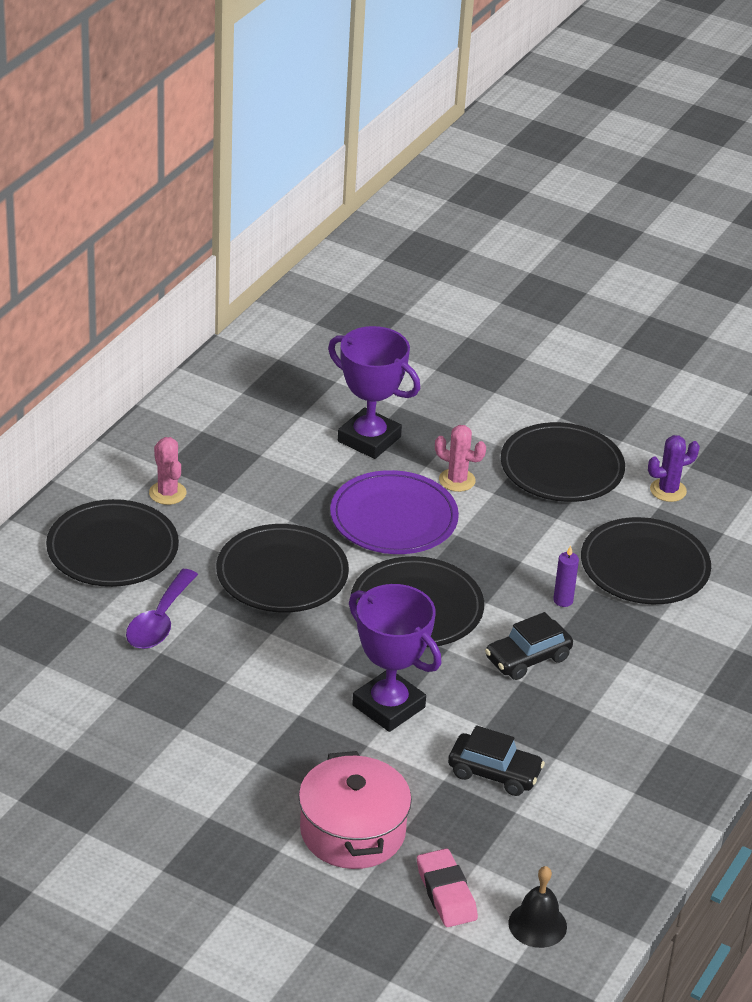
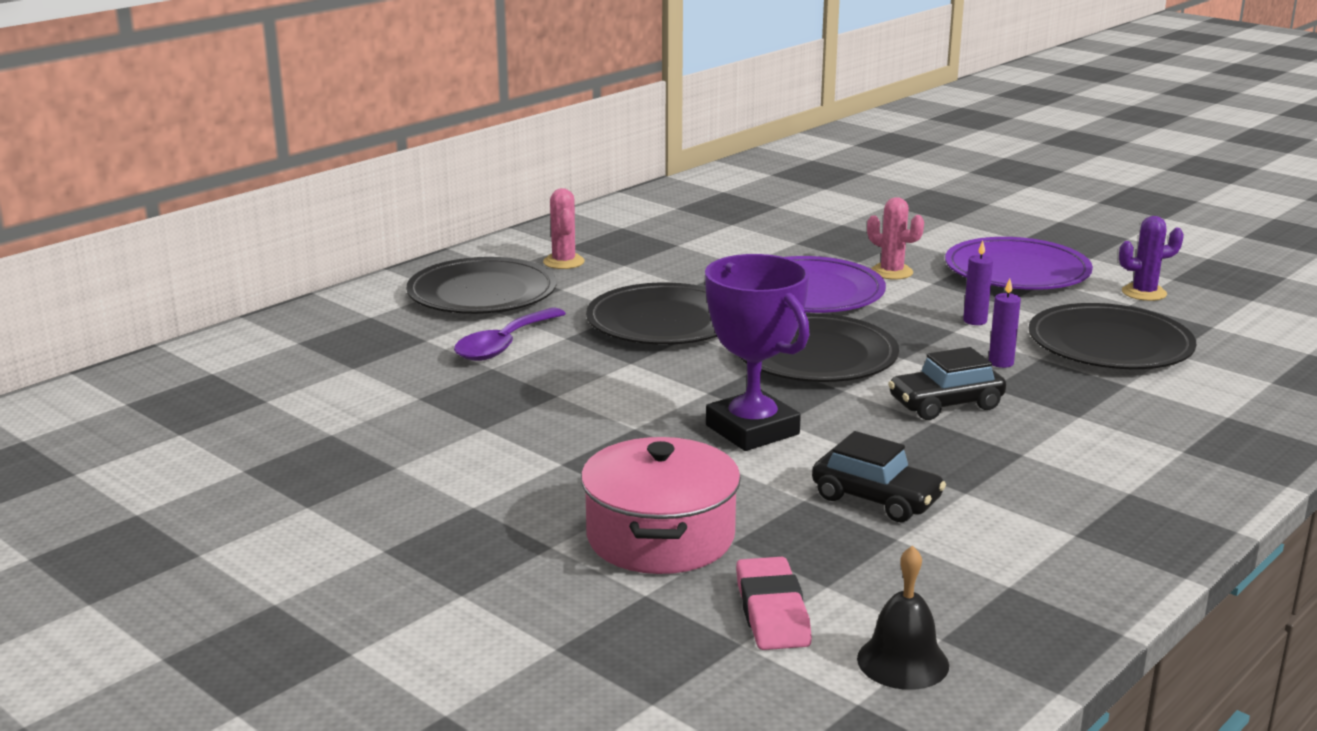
camera: 15 degrees right, 15 degrees down
purple trophy [328,326,420,459] -> none
black plate [501,422,625,502] -> purple plate [945,237,1093,290]
none -> purple candle [963,241,993,325]

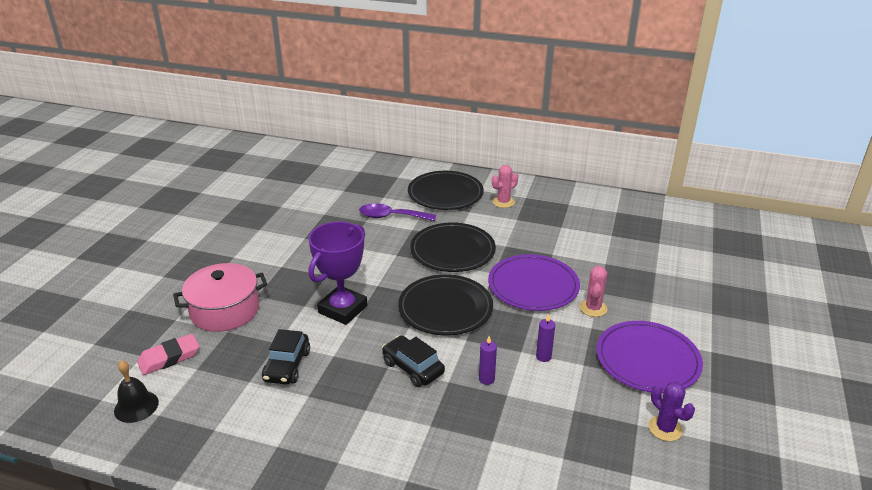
camera: 65 degrees right, 10 degrees up
black plate [1029,303,1196,369] -> none

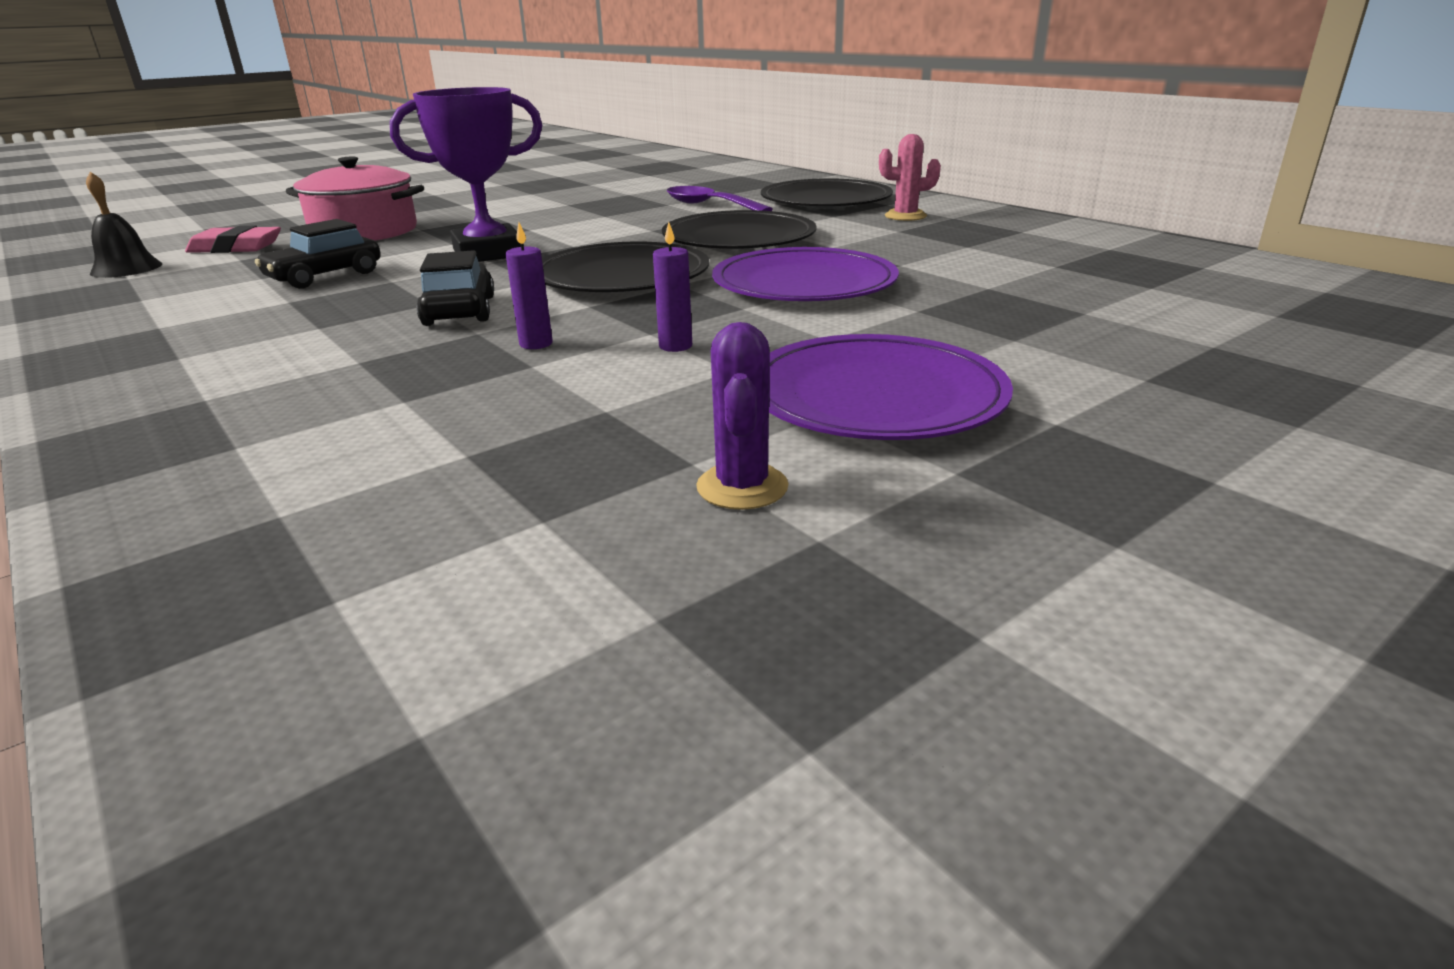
camera: 35 degrees right, 5 degrees down
pink cactus [580,266,608,317] -> none

